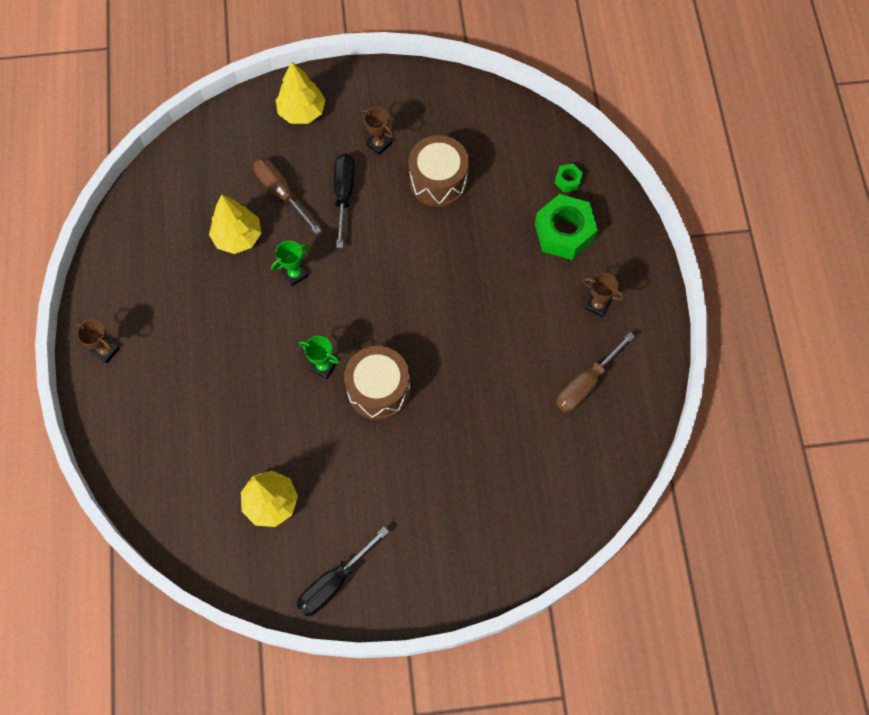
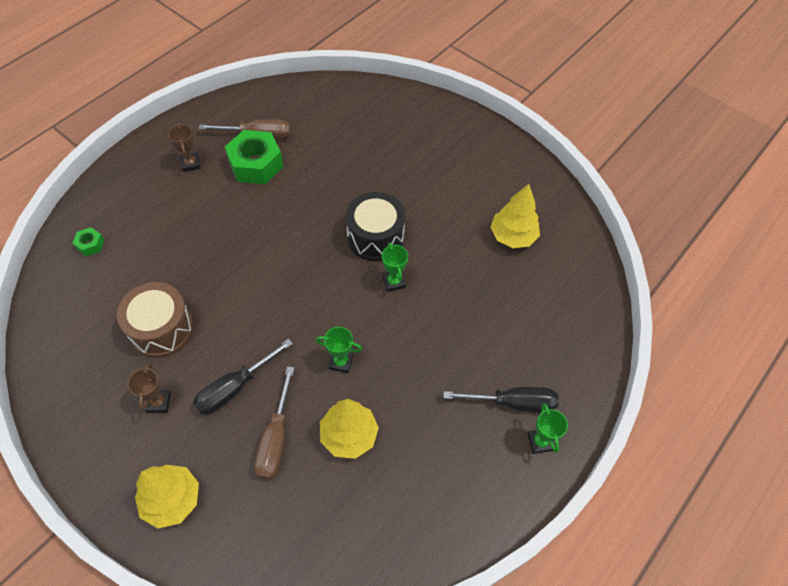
camera: 135 degrees left, 10 degrees down
brown trophy [75,320,120,364] -> green trophy [527,403,568,454]
black screwdriver [297,527,389,616] -> black screwdriver moved to [443,387,559,412]
brown drum [344,346,411,420] -> black drum [346,192,405,261]
green nut [535,194,598,260] -> green nut moved to [225,130,284,184]

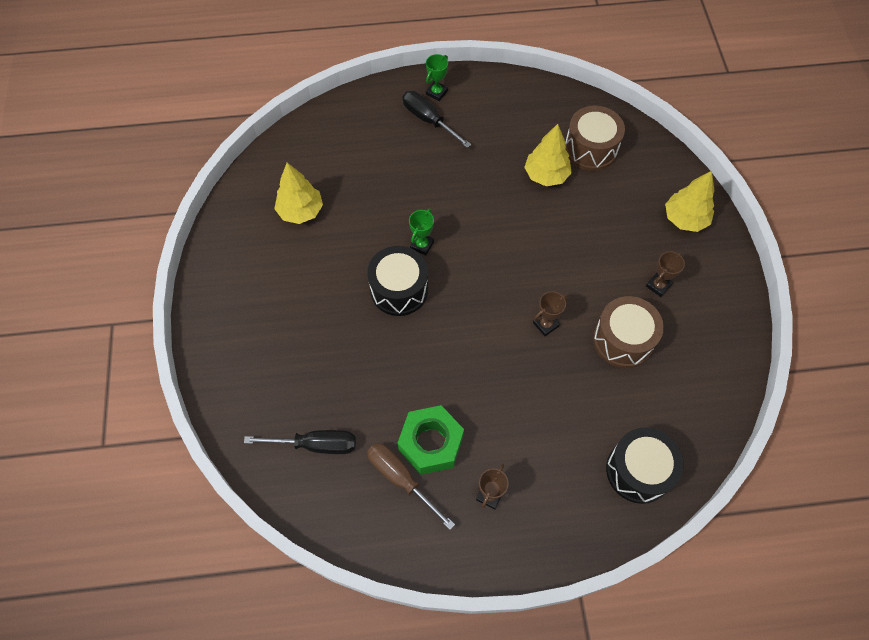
camera: 135 degrees left, 5 degrees up
green nut [73,227,105,256] -> black drum [606,428,684,504]
black screwdriver [193,339,293,415] -> black screwdriver moved to [244,430,356,454]
brown screwdriver [254,366,294,480] -> none
green trophy [316,327,362,373] -> none
none -> brown trophy [533,291,569,336]
none -> brown drum [565,106,625,171]

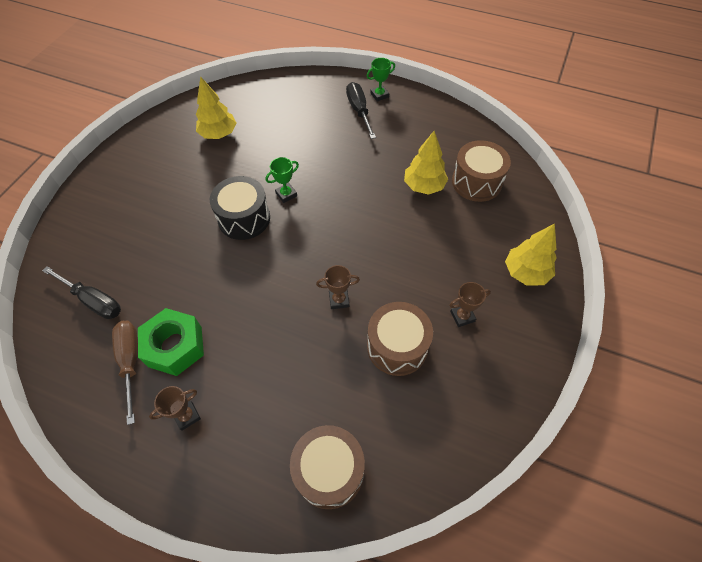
camera: 30 degrees right, 5 degrees down
black drum [606,428,684,504] -> brown drum [290,425,365,509]

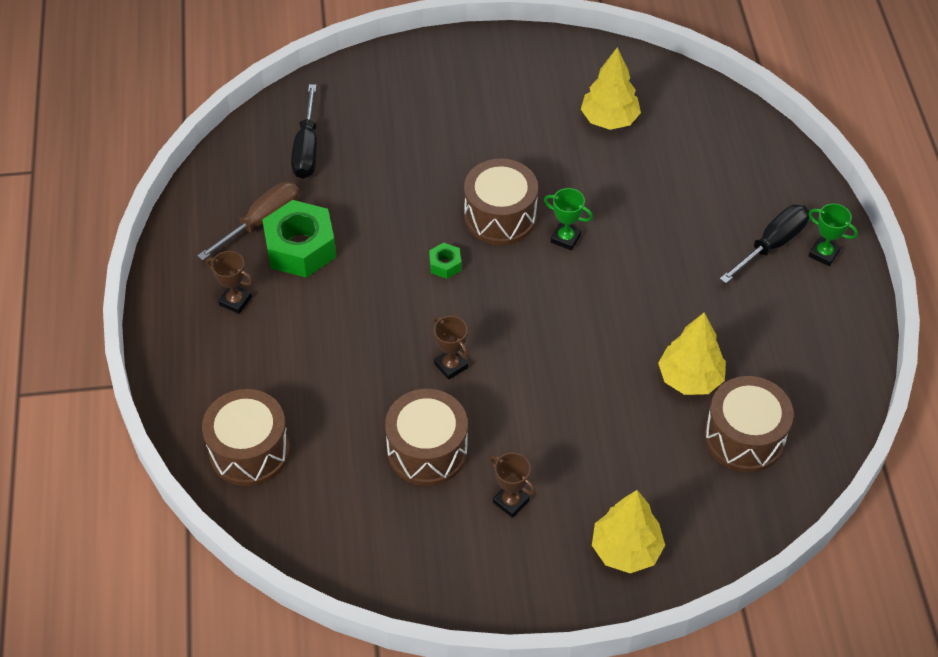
camera: 60 degrees right, 5 degrees down
black drum [210,176,270,240] -> brown drum [464,159,538,245]
none -> green nut [429,243,461,279]

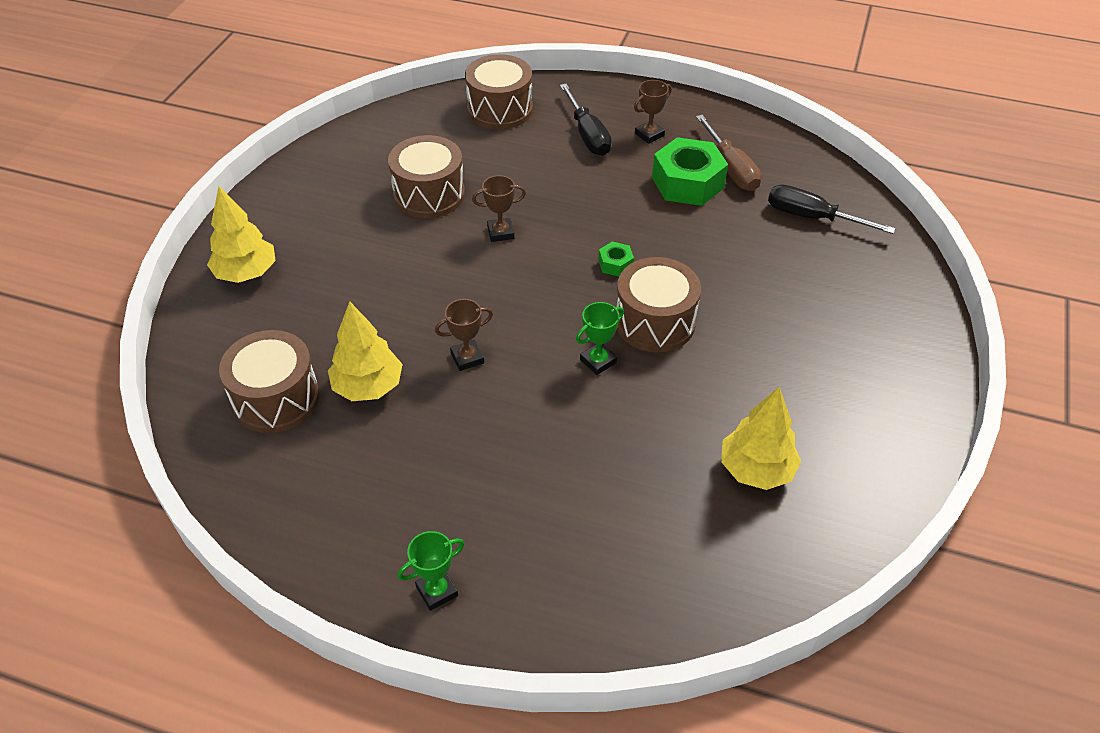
camera: 115 degrees right, 5 degrees down
brown trophy [489,452,536,518] -> brown trophy moved to [435,299,493,371]
black screwdriver [720,205,809,283] -> black screwdriver moved to [560,84,612,156]

